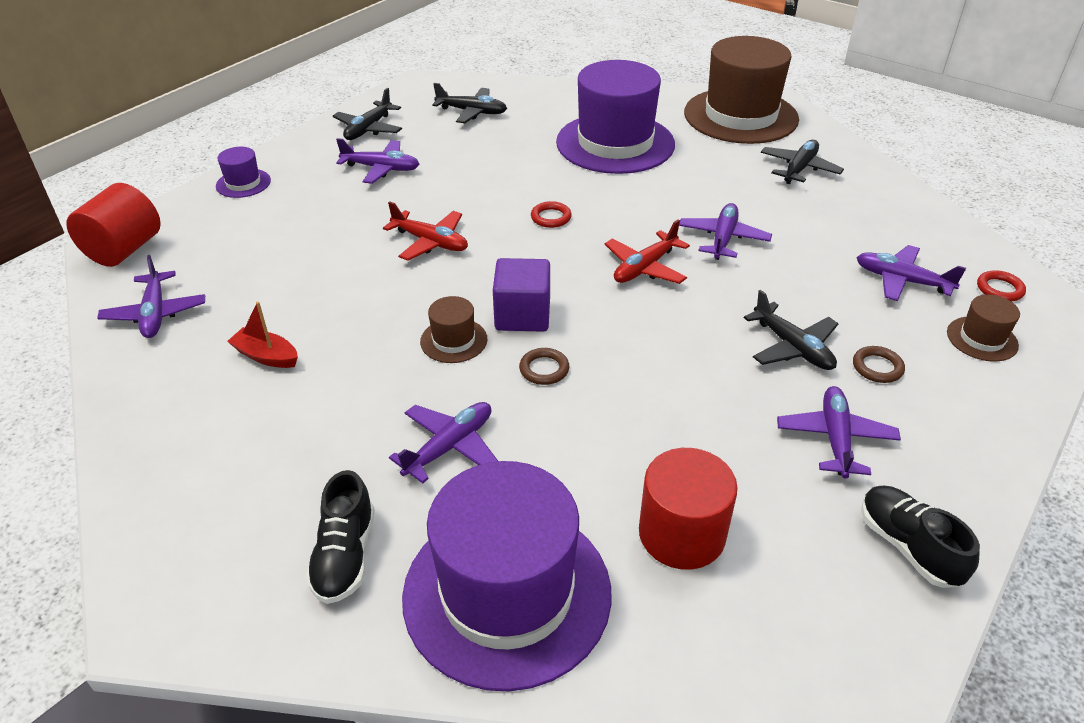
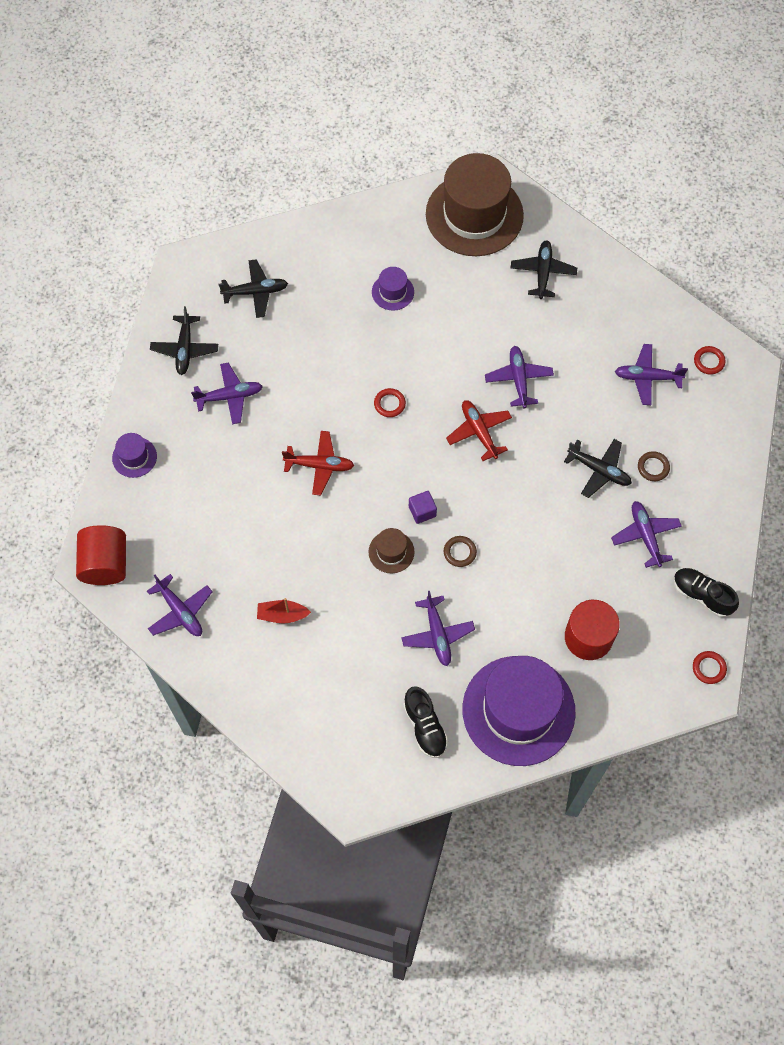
camera: 25 degrees left, 25 degrees up
purple plane [389,402,498,483] -> purple plane turned 150 degrees clockwise [401,591,475,666]
purple cube [493,258,550,332] -> purple cube [409,491,437,524], size x0.60
purple hat [556,60,675,174] -> purple hat [372,267,414,311], size x0.43
red plane [605,219,690,284] -> red plane turned 135 degrees clockwise [446,400,512,461]
brown hat [947,294,1020,362] -> none
none -> red ring [693,651,727,684]

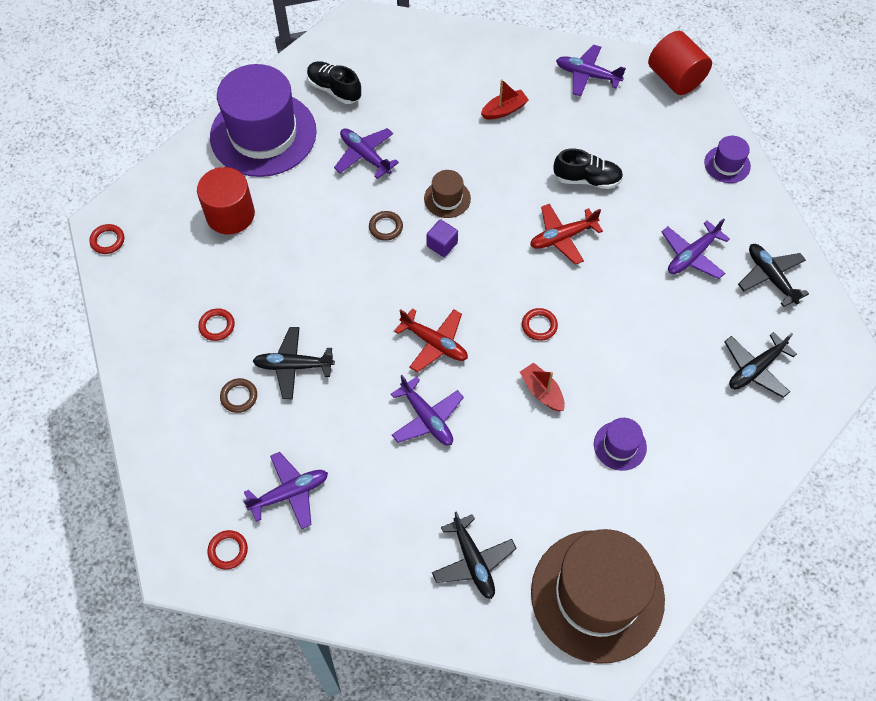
camera: 150 degrees right, 5 degrees down
purple plane [611,501,682,568] -> red ring [198,308,235,341]
black shoe [673,568,739,617] -> black shoe moved to [554,149,623,189]
none -> red boat [520,362,565,411]

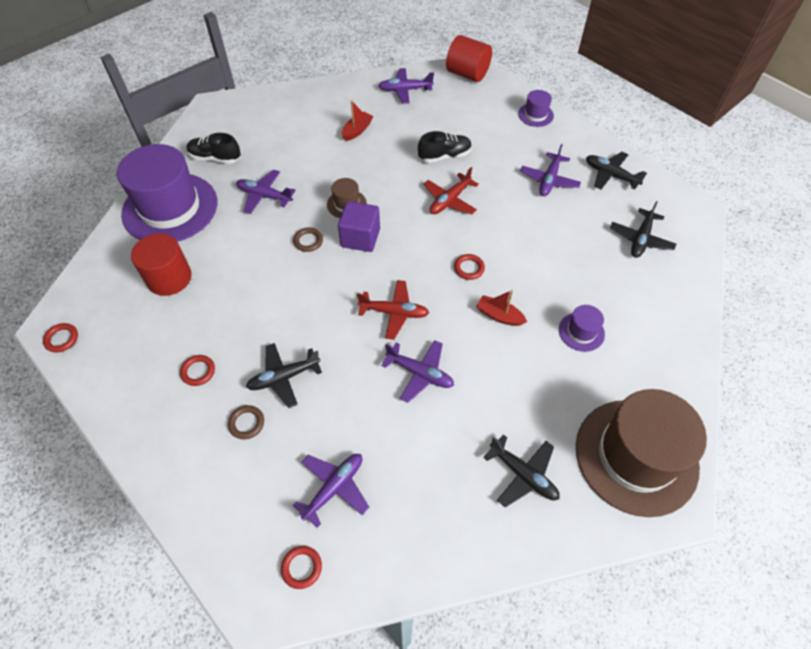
camera: 25 degrees left, 5 degrees down
purple cube [426,219,458,257] -> purple cube [338,201,380,252], size x1.67

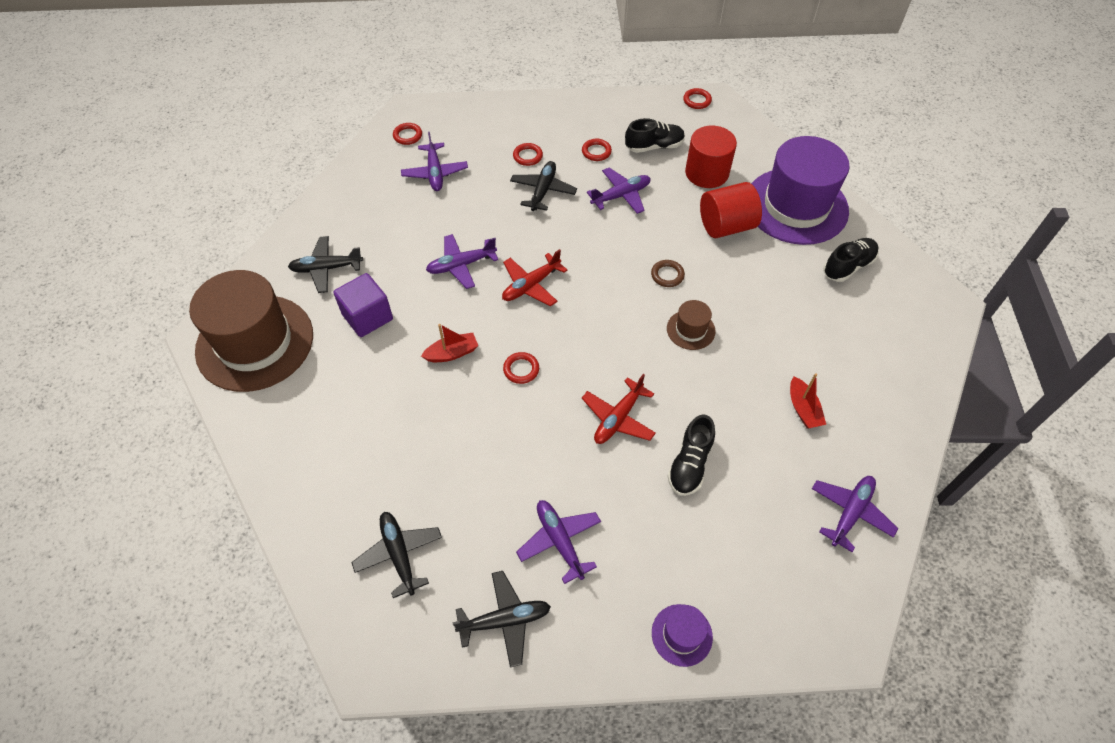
camera: 130 degrees right, 0 degrees up
brown ring [228,405,264,439] -> red ring [513,143,543,166]
purple plane [236,169,296,214] -> purple plane moved to [587,168,651,214]
purple cube [338,201,380,252] -> purple cube moved to [333,273,393,337]
red plane [423,167,479,214] -> red plane turned 135 degrees counterclockwise [582,374,656,444]
red cylinder [446,35,492,82] -> red cylinder moved to [700,182,762,238]
purple hat [559,305,605,352] -> none
none -> black shoe [625,118,685,153]

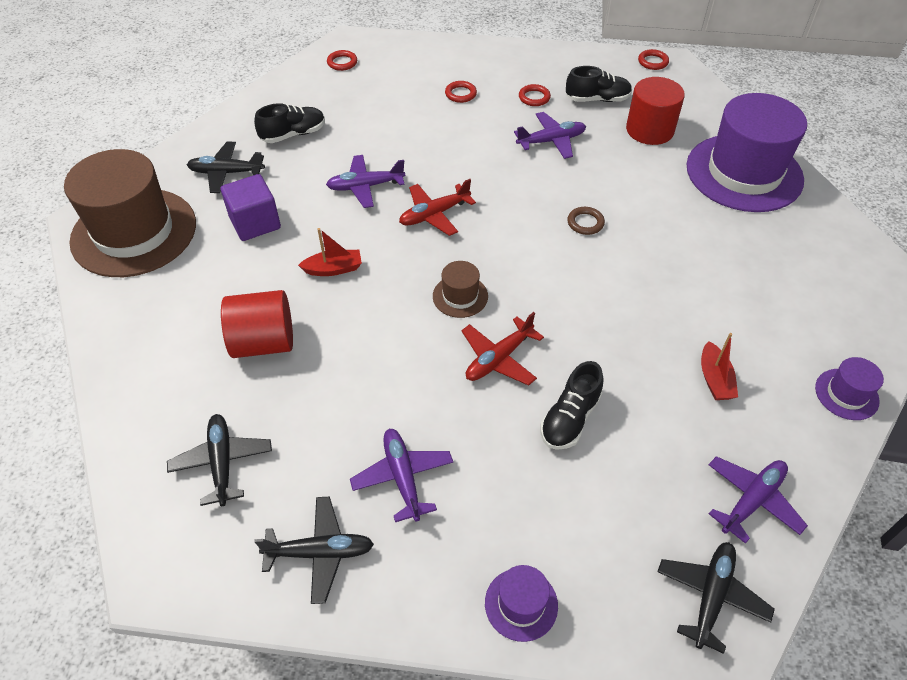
camera: 10 degrees right, 5 degrees down
purple plane [401,132,468,191] -> none
red ring [503,352,539,384] -> none
black plane [510,161,577,211] -> black plane moved to [657,542,775,654]
brown hat [667,300,716,350] -> brown hat moved to [433,261,488,318]
red cylinder [700,182,762,238] -> red cylinder moved to [221,290,293,358]
black shoe [823,238,879,282] -> black shoe moved to [254,103,325,143]
none -> purple hat [815,357,884,420]

